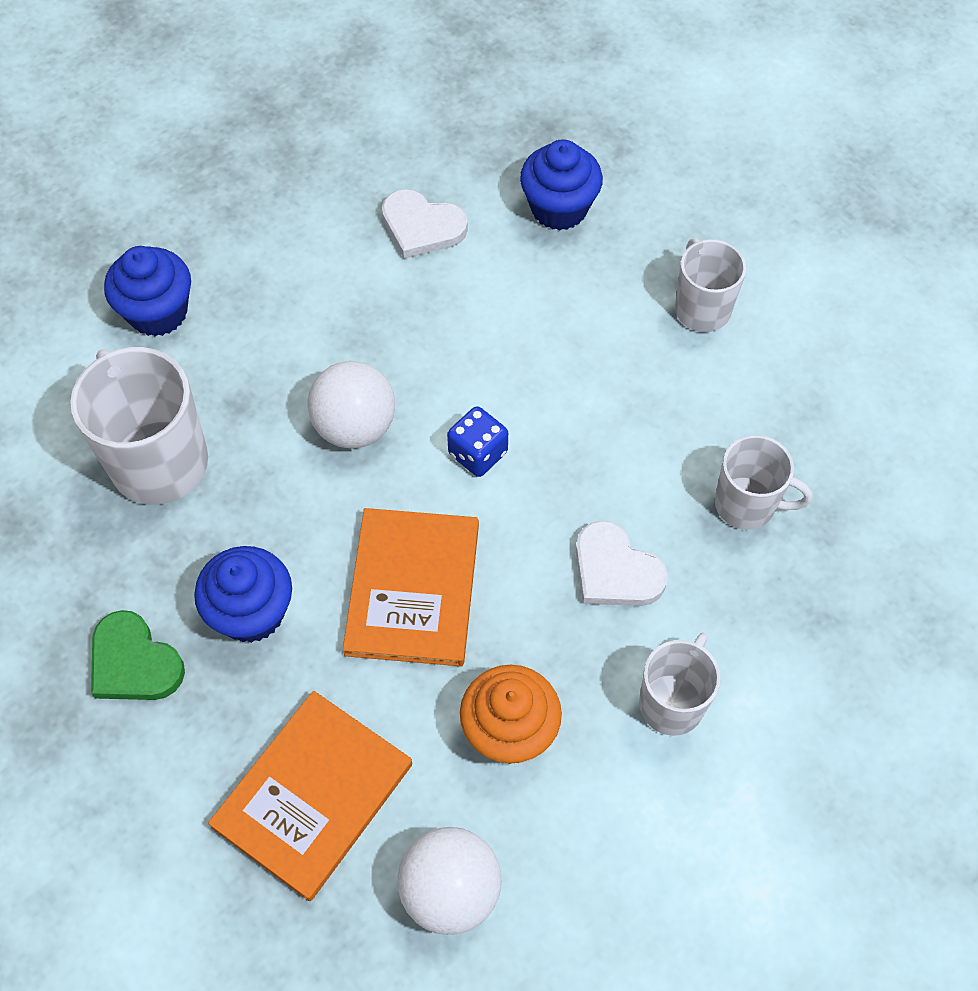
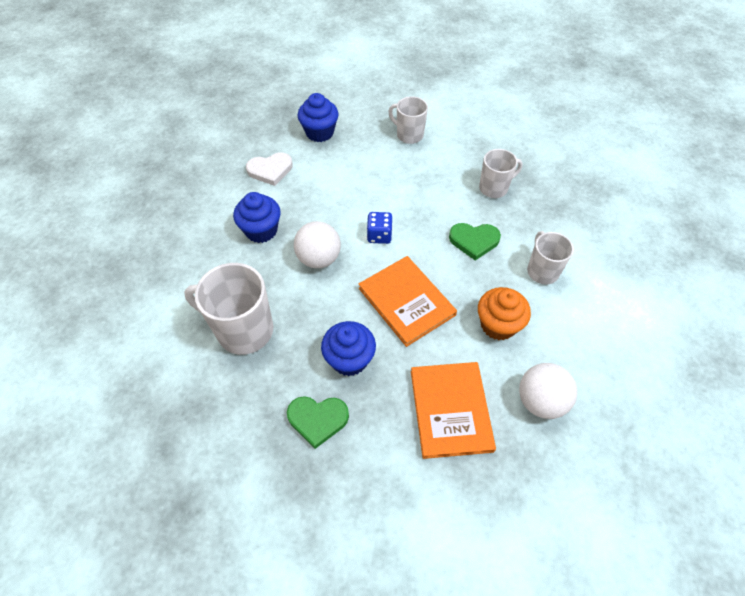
camera: 40 degrees left, 5 degrees down
blue cupcake [104,246,191,336] -> blue cupcake moved to [233,192,281,243]
white heart [576,520,668,606] -> green heart [449,223,501,261]

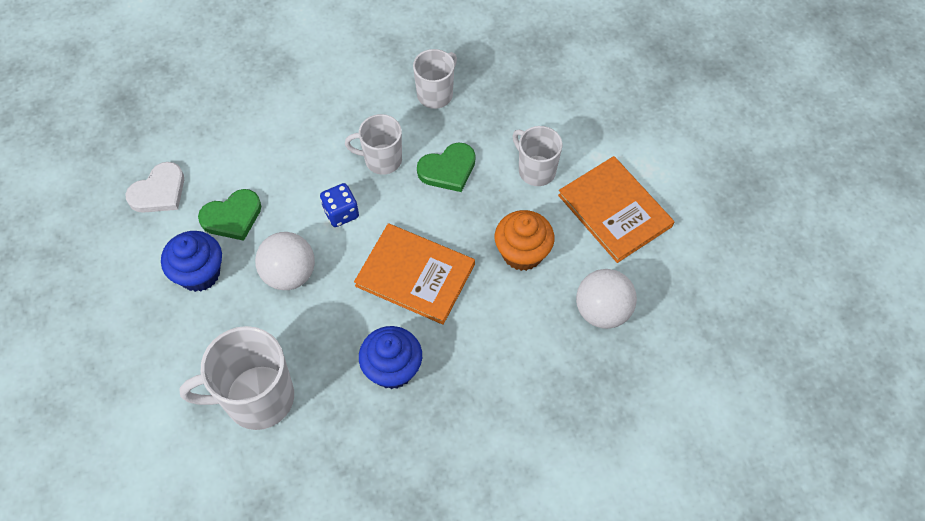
camera: 30 degrees left, 5 degrees up
green heart [287,396,349,449] -> green heart moved to [198,189,261,241]
blue cupcake [298,93,339,142] -> none
white mug [388,96,428,144] -> white mug moved to [345,114,402,175]
orange book [411,362,496,459] -> orange book moved to [558,156,674,263]

